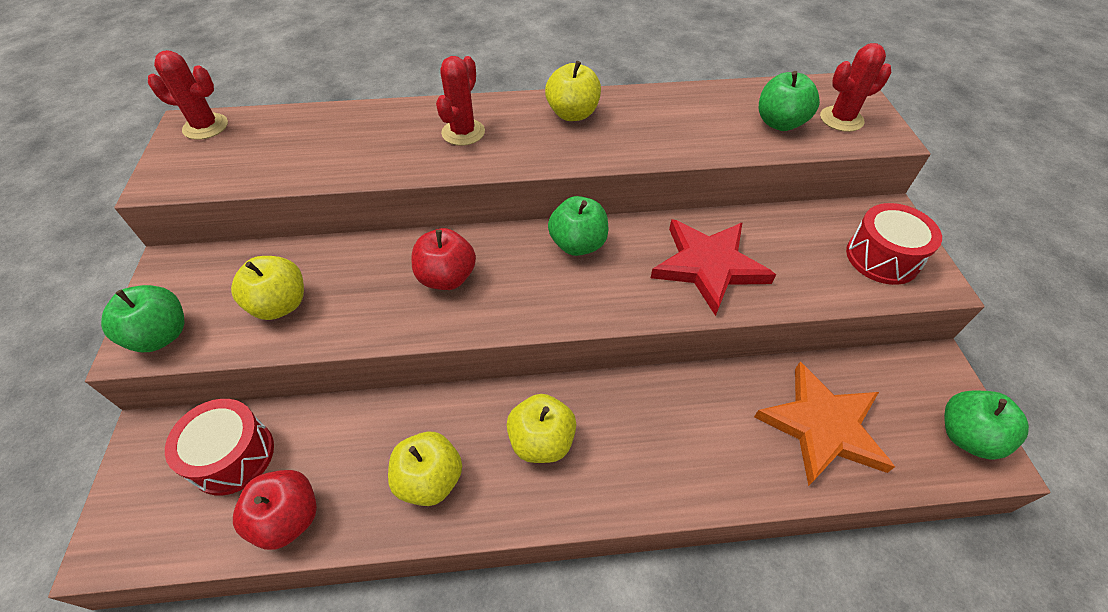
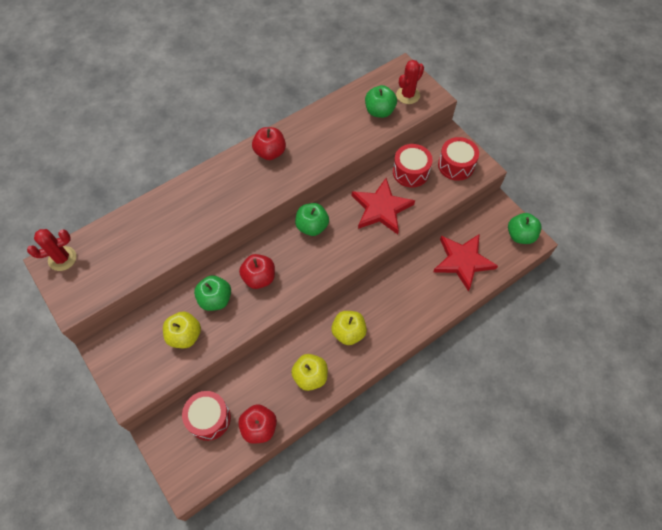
camera: 30 degrees left, 10 degrees up
green apple [101,285,184,352] -> green apple moved to [194,275,231,311]
red cactus [436,56,485,146] -> none
yellow apple [545,61,601,121] -> red apple [252,127,286,160]
orange star [754,362,895,486] -> red star [433,234,498,292]
none -> red drum [393,144,433,187]

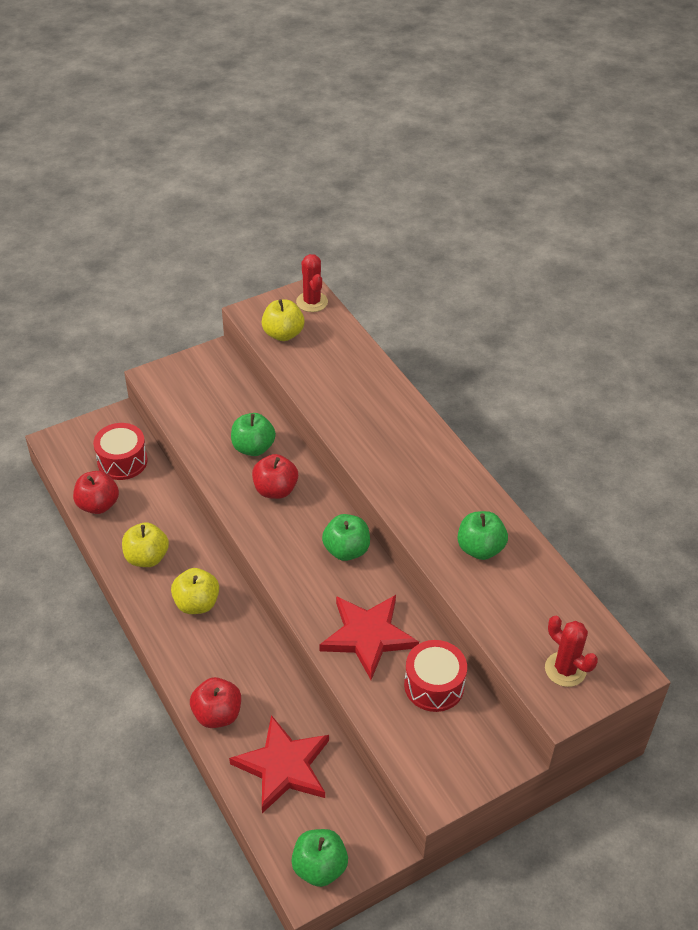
camera: 95 degrees right, 15 degrees down
yellow apple [163,312,201,348] -> yellow apple moved to [262,299,305,341]
red apple [252,127,286,160] -> red apple moved to [190,677,241,728]
green apple [365,85,397,118] -> green apple moved to [458,511,508,560]
red drum [438,137,479,181] -> none

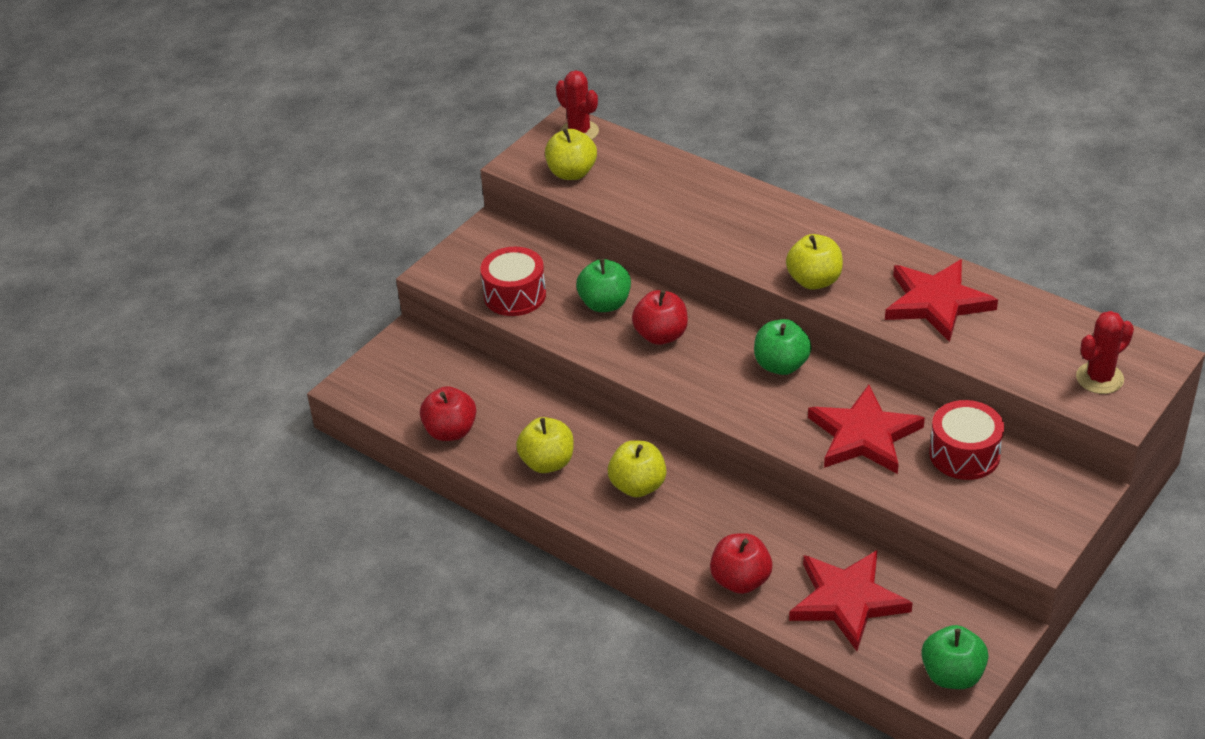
camera: 20 degrees left, 5 degrees down
red drum [93,423,148,480] -> red drum moved to [480,247,546,316]
green apple [458,511,508,560] -> red star [885,260,998,342]
red cactus [545,616,598,687] -> red cactus turned 60 degrees counterclockwise [1076,311,1134,394]
none -> yellow apple [786,234,843,290]

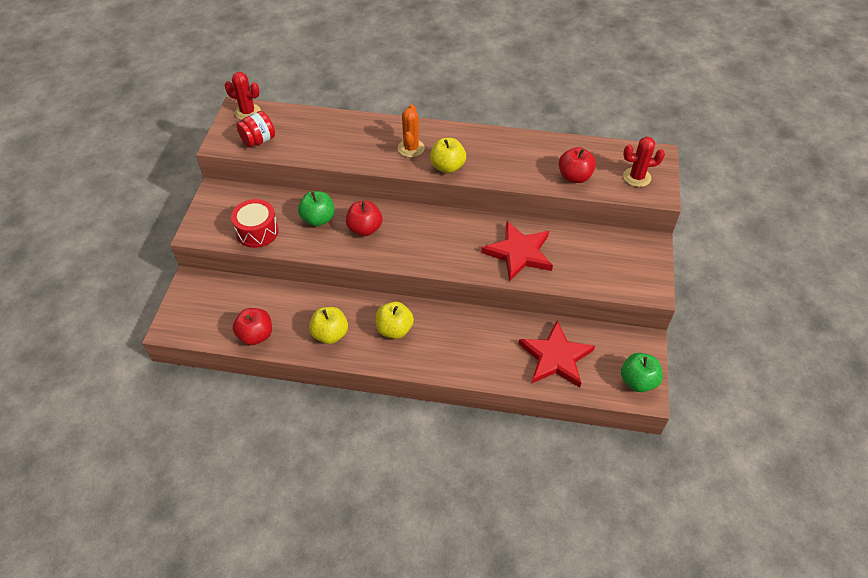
camera: 30 degrees left, 10 degrees up
yellow apple [545,128,597,180] -> red jar [237,111,275,147]
red apple [710,533,773,594] -> red apple moved to [559,147,596,183]
green apple [754,319,812,375] -> none
red star [885,260,998,342] -> none
red drum [929,400,1004,480] -> none
red cactus [1076,311,1134,394] -> red cactus turned 60 degrees clockwise [623,137,665,187]
none -> orange cactus [398,104,425,157]

